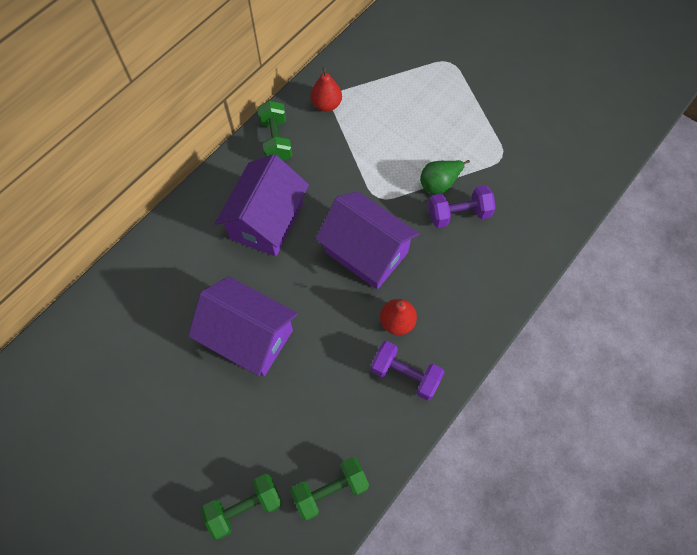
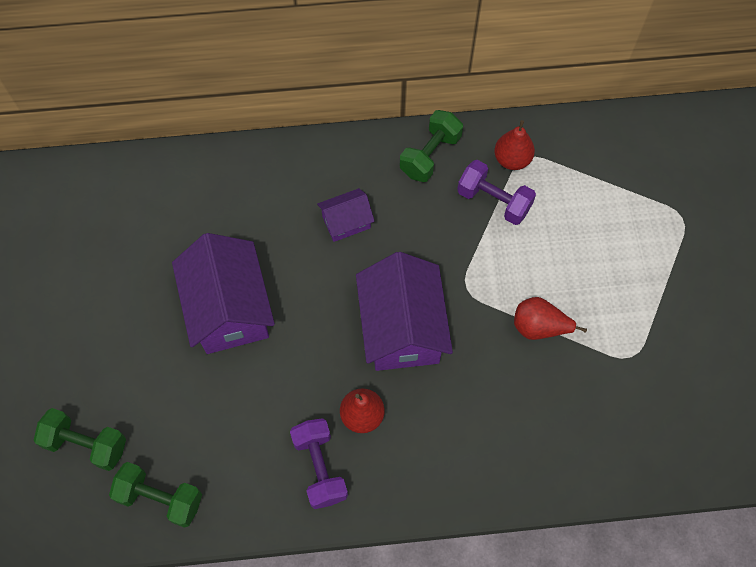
camera: 45 degrees right, 0 degrees up
purple house [215,154,309,256] -> purple house [317,188,375,242], size x0.51
green pear [420,160,470,194] -> red pear [514,297,587,340]
purple dumbbell [428,185,496,228] -> purple dumbbell moved to [457,160,536,225]

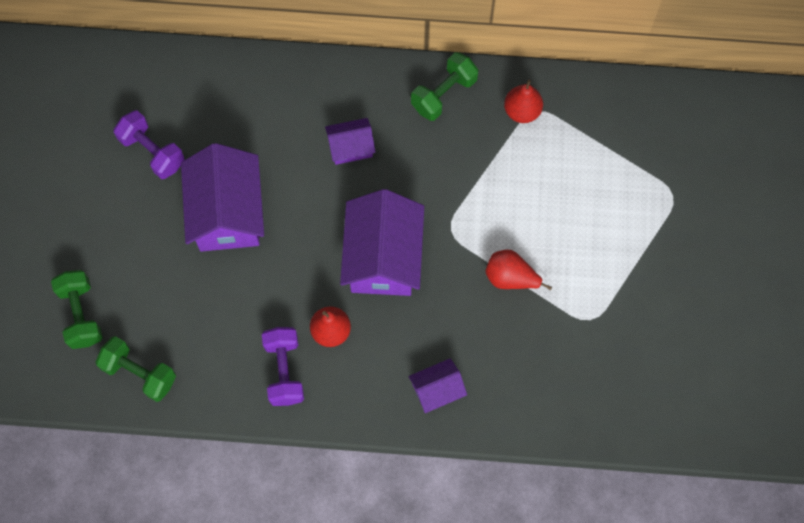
camera: 10 degrees right, 5 degrees up
green dumbbell [34,408,126,471] -> green dumbbell turned 45 degrees clockwise [51,270,103,349]
purple dumbbell [457,160,536,225] -> purple dumbbell moved to [114,110,185,179]
none -> purple house [408,358,467,413]

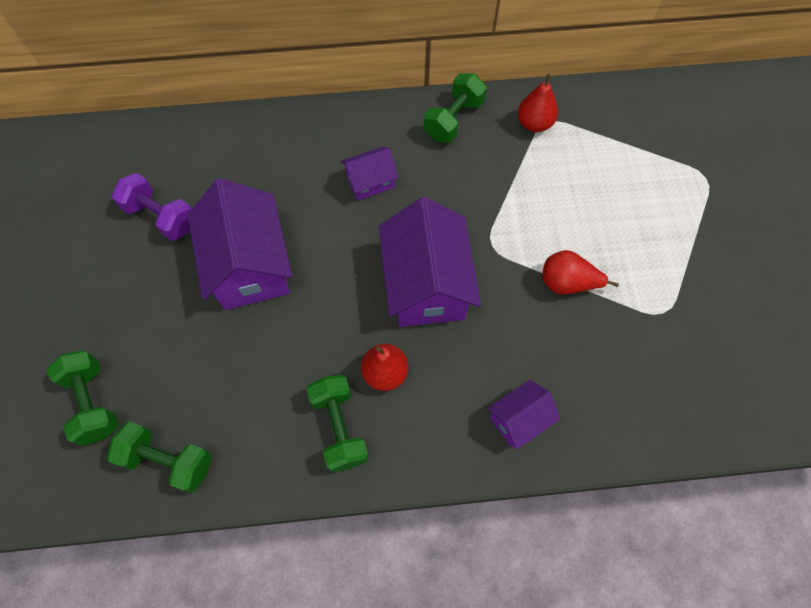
camera: 10 degrees left, 5 degrees down
purple dumbbell [262,327,304,406] -> green dumbbell [307,375,369,473]

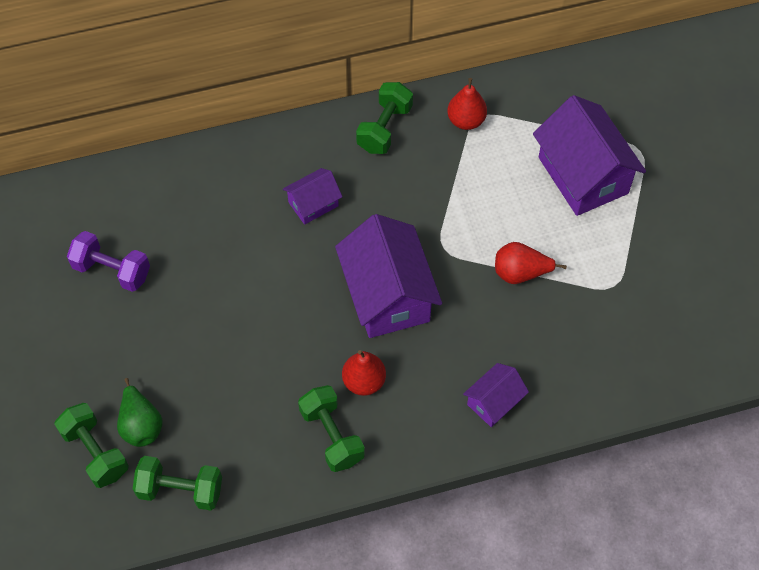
camera: 10 degrees left, 5 degrees down
purple house [188,178,292,310] -> purple house moved to [533,95,646,216]
none -> green pear [117,378,163,447]

